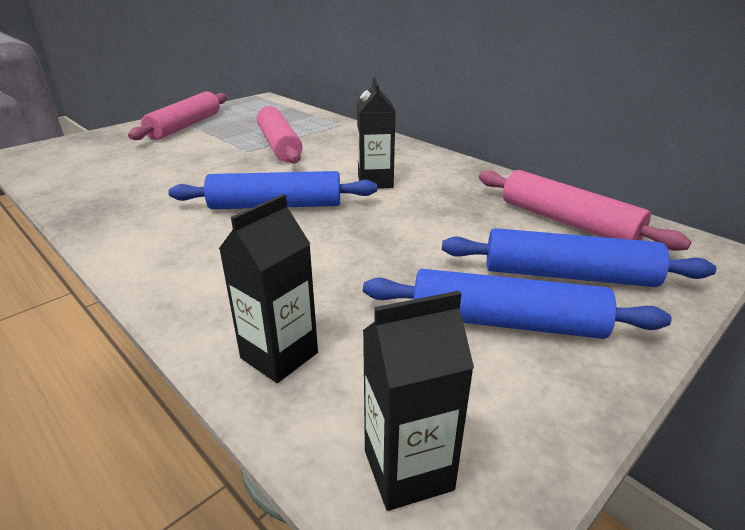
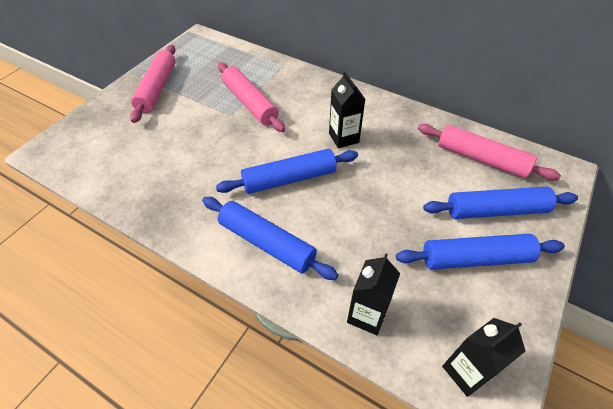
camera: 15 degrees left, 20 degrees up
none -> blue rolling pin [202,197,338,280]

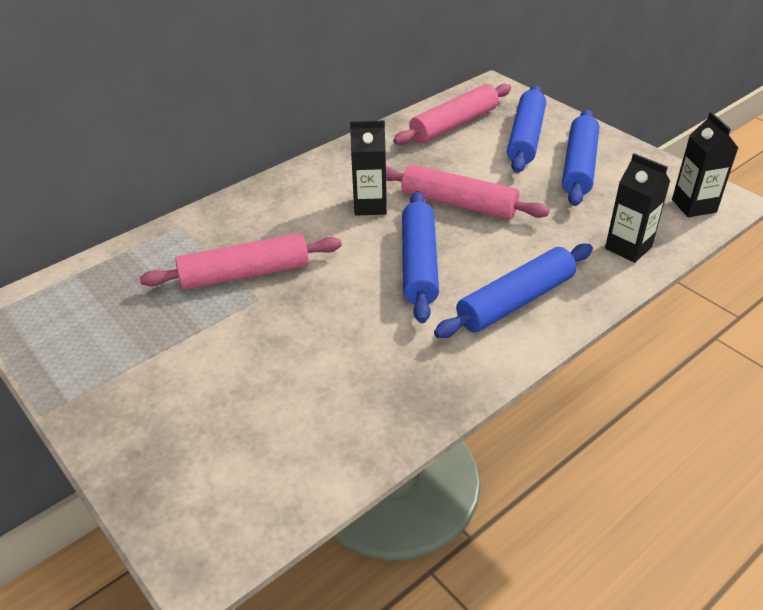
camera: 70 degrees left, 10 degrees down
pink rolling pin [130,45,176,123] -> pink rolling pin moved to [386,164,549,220]

